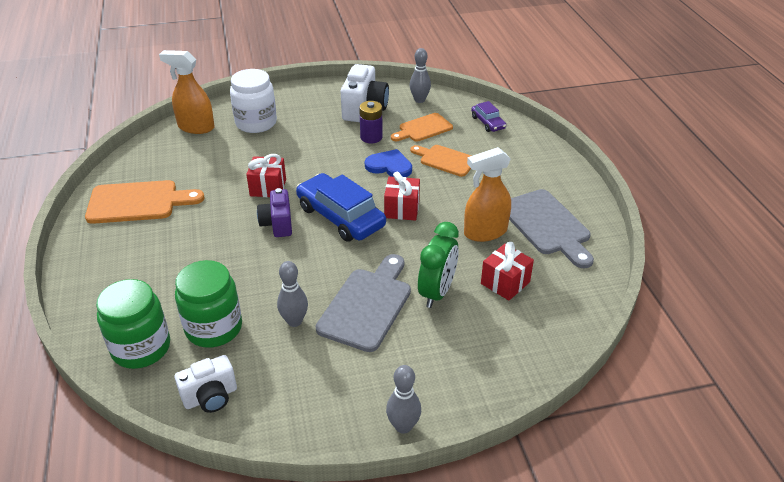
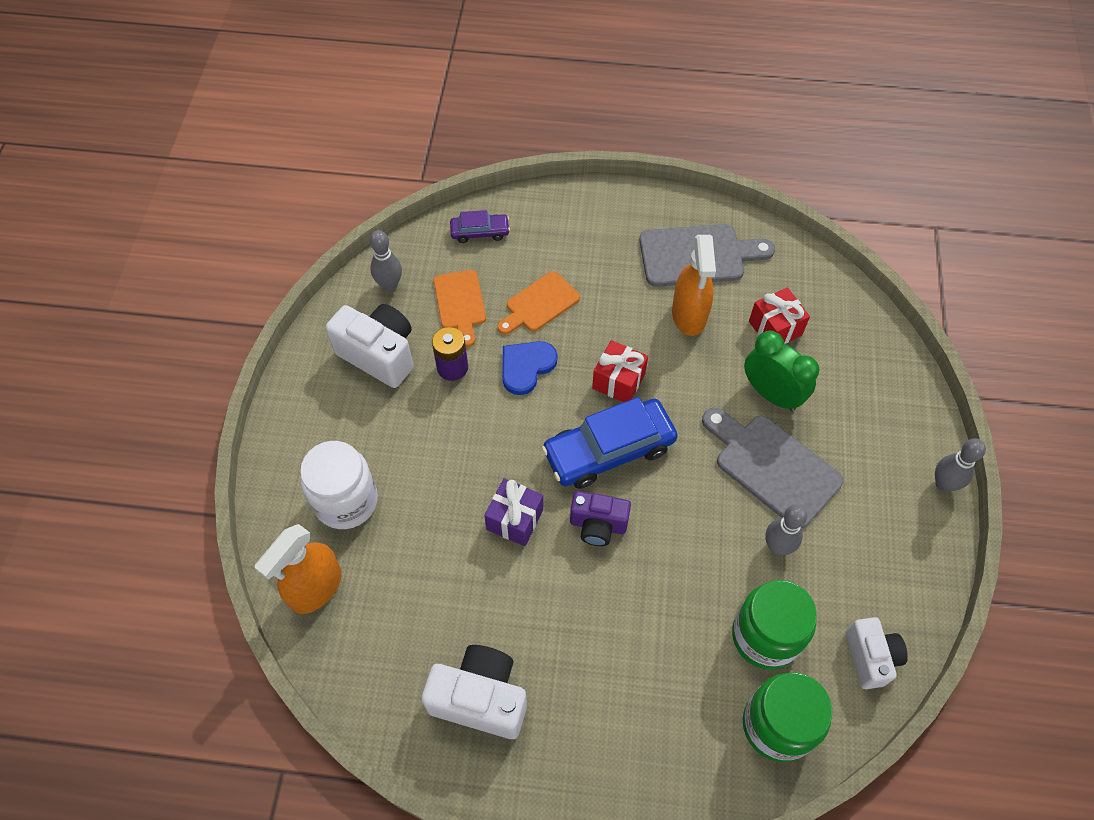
camera: 70 degrees left, 20 degrees up
orange cutting board [85,180,205,224] -> white camera [421,645,527,739]
red gift [246,154,286,197] -> purple gift [484,478,543,546]

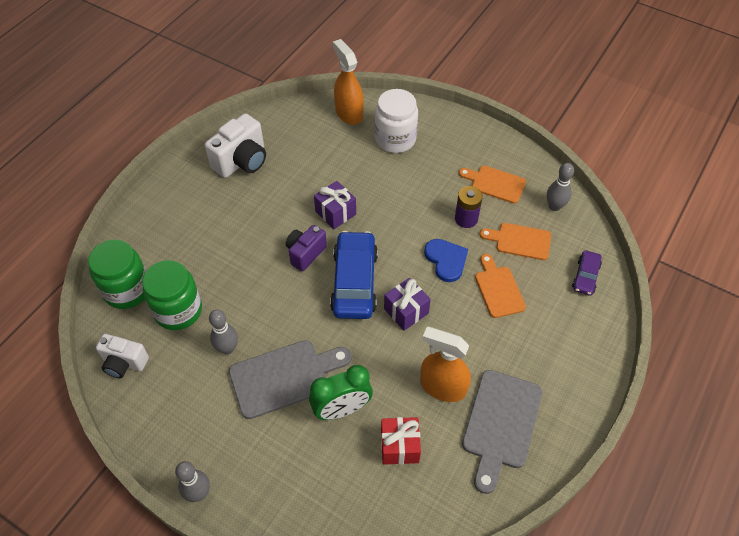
camera: 115 degrees right, 5 degrees down
white camera [326,304,413,388] -> orange cutting board [459,166,526,204]
red gift [592,340,648,402] -> purple gift [384,278,431,331]

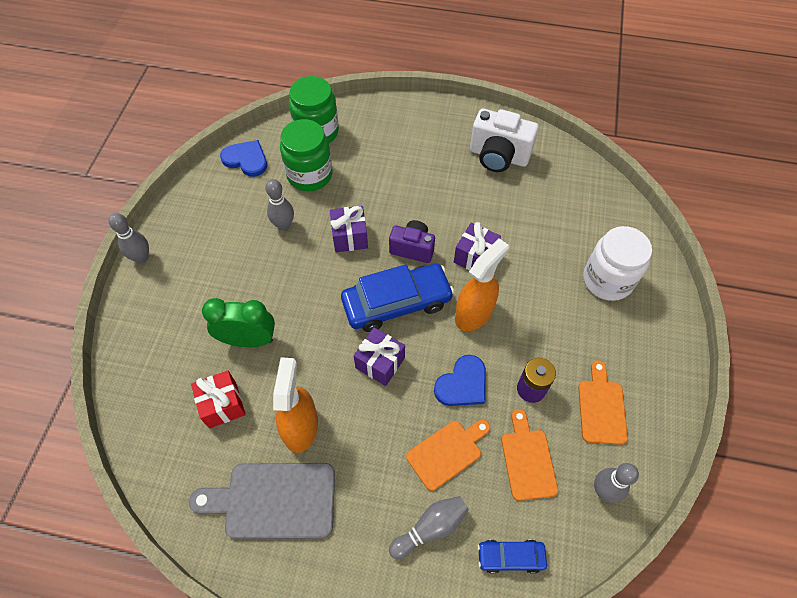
camera: 70 degrees right, 5 degrees up
white camera [96,334,149,378] -> blue heart [220,140,267,177]
grey cutting board [229,340,352,419] -> none
green clock [309,365,373,420] -> green clock turned 135 degrees clockwise [202,298,275,347]
orange spray bottle [333,39,364,125] -> orange spray bottle moved to [455,238,509,331]
purple car [572,250,602,295] -> blue car [478,540,547,574]
none -> purple gift [330,206,368,252]
none -> grey bowling pin [389,496,469,559]

